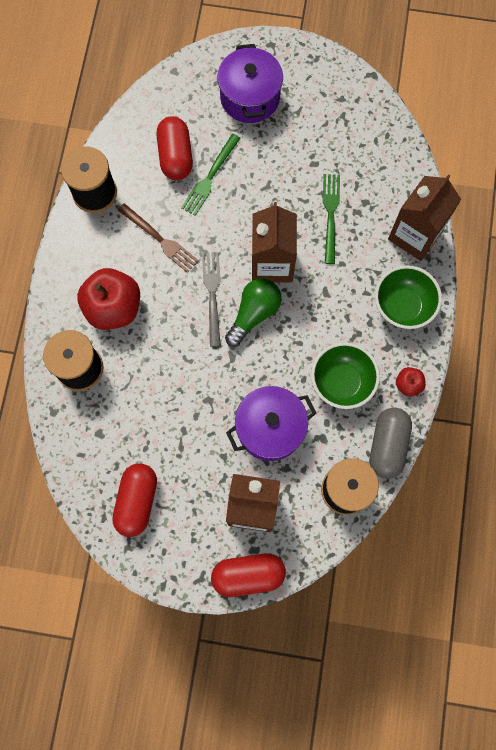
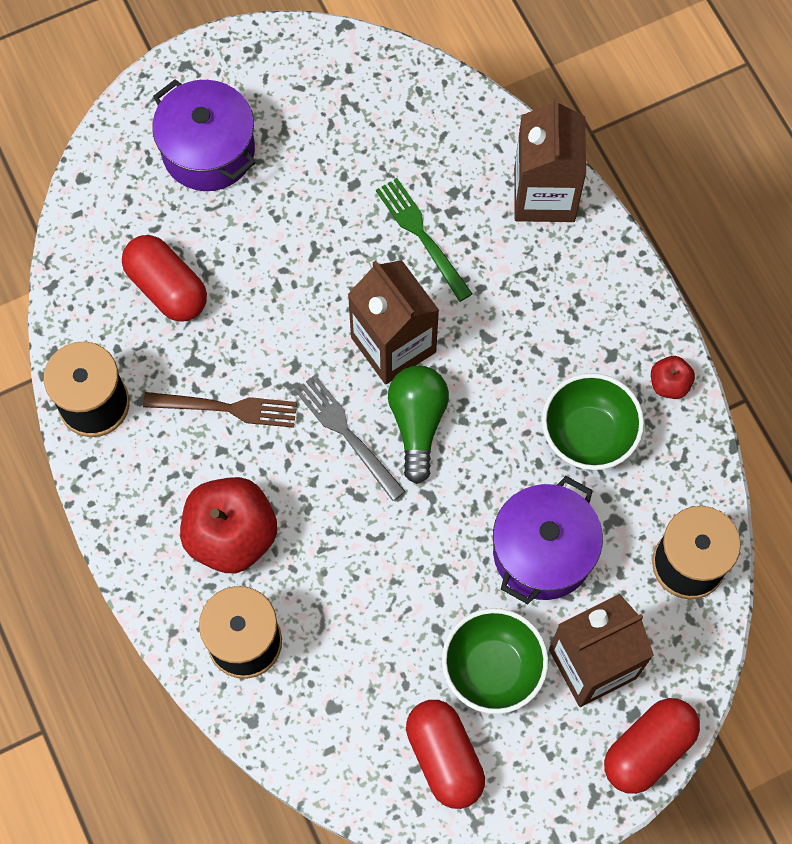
camera: 35 degrees left, 5 degrees down
green fork [181,134,241,216] -> none
grey capsule [369,408,412,479] -> none
green bowl [375,265,442,329] -> green bowl moved to [442,608,548,714]

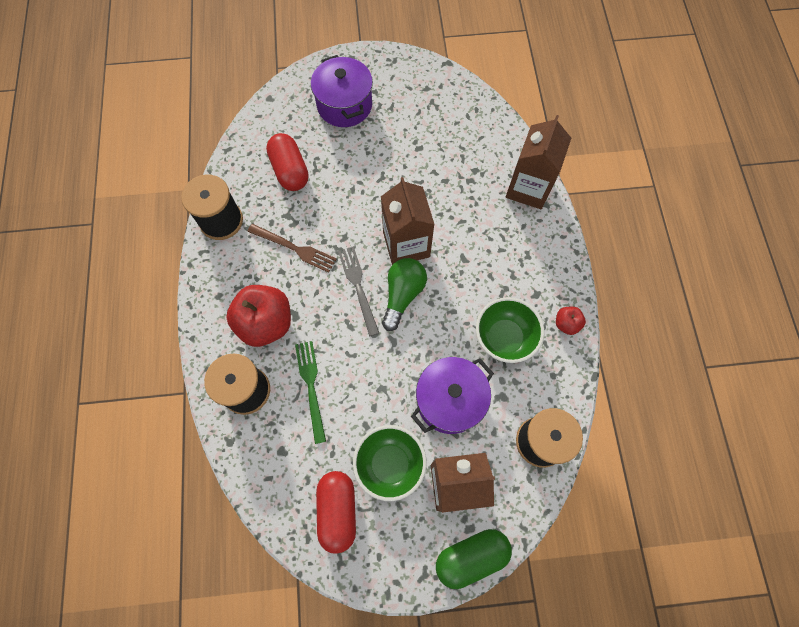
camera: 20 degrees right, 0 degrees up
green fork [376,178,472,302] -> green fork moved to [295,341,326,444]
red capsule [604,698,700,794] -> green capsule [436,529,512,589]

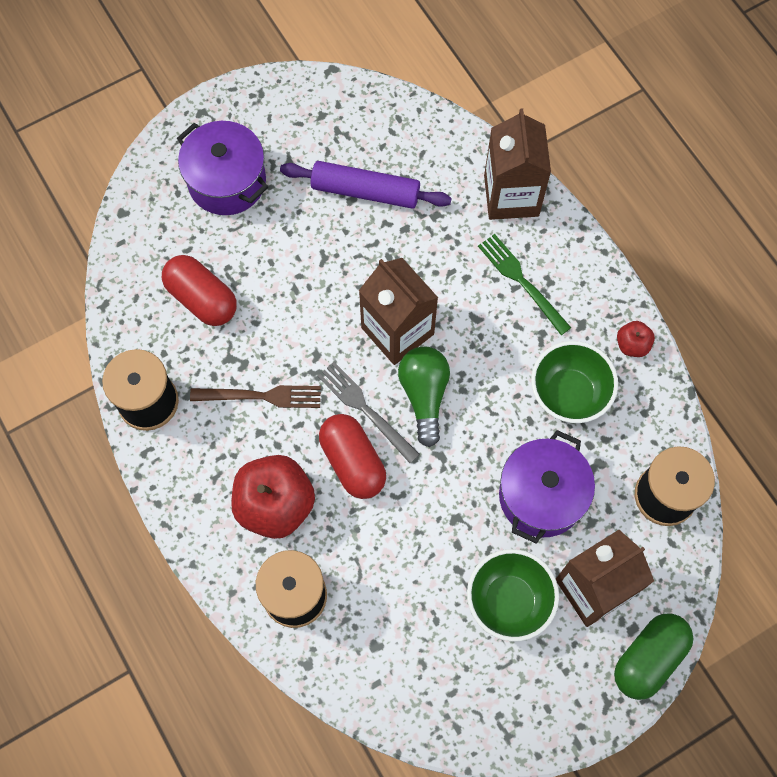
camera: 25 degrees left, 0 degrees up
green fork [295,341,326,444] -> green fork moved to [478,234,571,335]
red capsule [316,471,356,554] -> red capsule moved to [319,414,386,499]
none -> purple rolling pin [280,161,452,209]

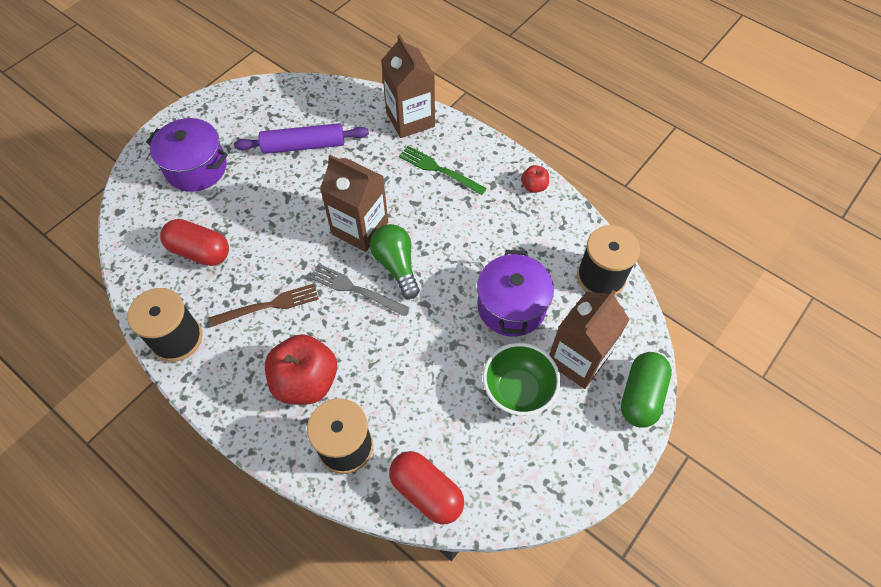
camera: 20 degrees left, 10 degrees down
red capsule [319,414,386,499] -> red capsule moved to [389,451,464,525]
green bowl [531,341,618,423] -> none

